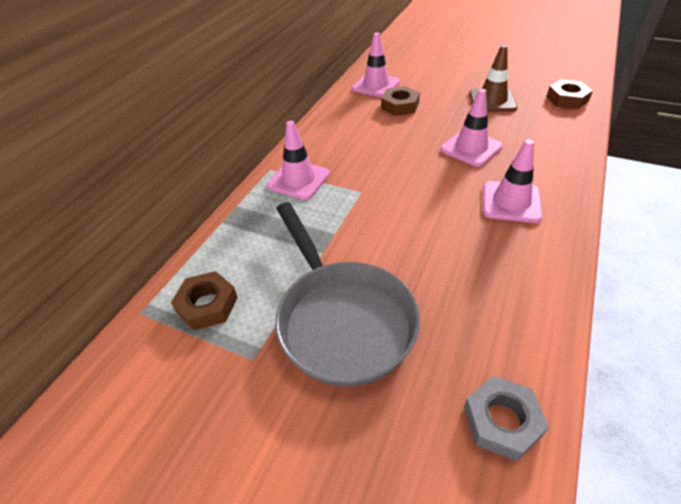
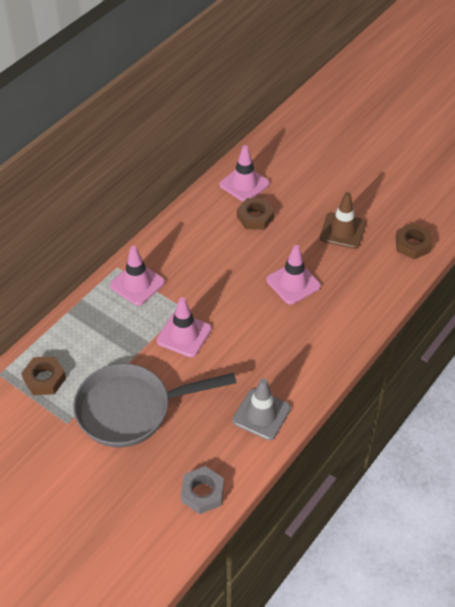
camera: 10 degrees right, 5 degrees up
grey pan [275,202,420,387] -> grey pan turned 90 degrees clockwise [73,363,237,447]
pink traffic cone [483,139,543,223] -> pink traffic cone moved to [156,297,212,357]
none -> grey traffic cone [232,378,291,440]

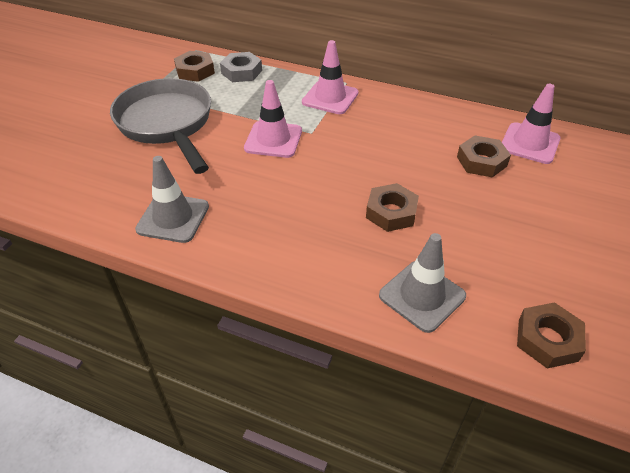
camera: 75 degrees right, 5 degrees down
grey nut [181,466,224,514] -> grey nut moved to [220,52,262,82]
pink traffic cone [266,245,321,304] -> brown nut [366,183,419,232]
brown traffic cone [320,192,366,249] -> none
none -> grey traffic cone [379,233,466,333]

